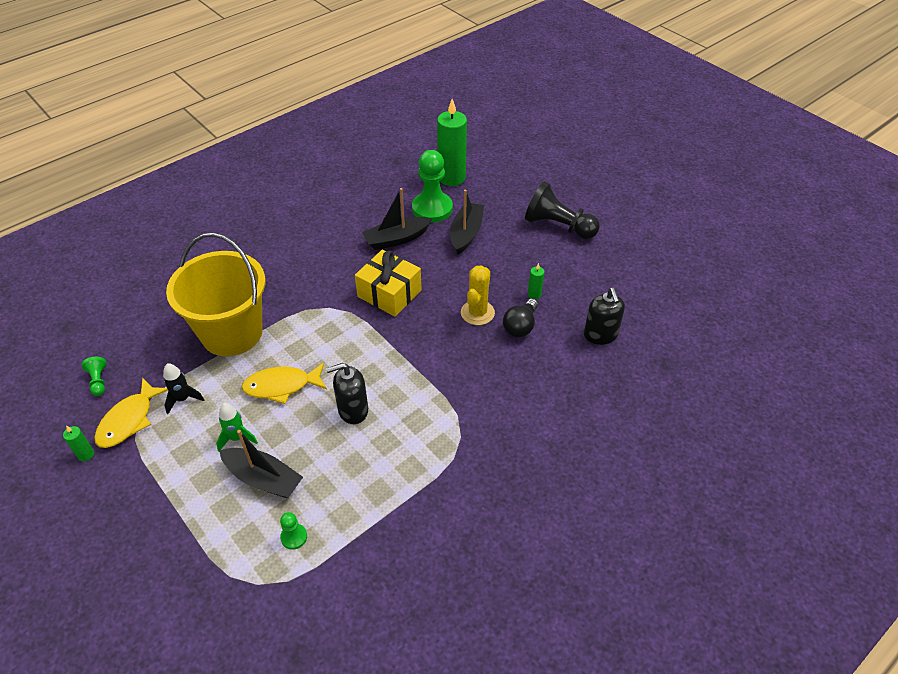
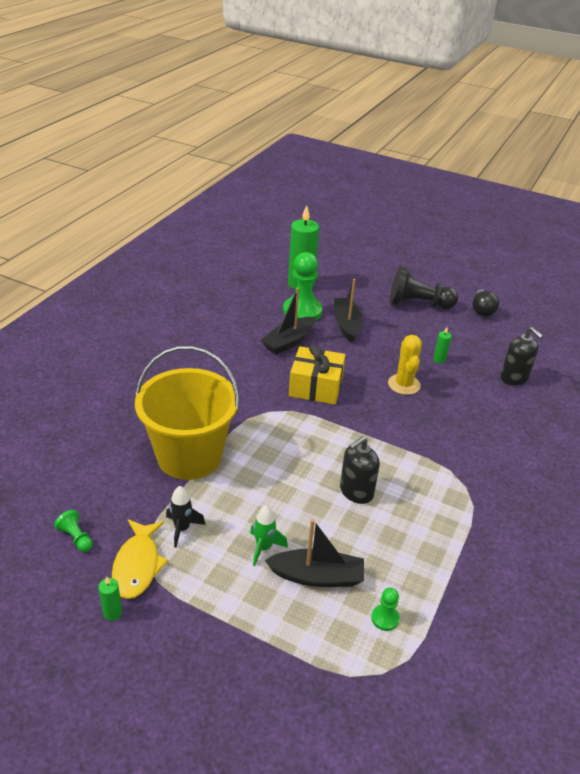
camera: 25 degrees left, 10 degrees down
yellow fish [242,363,327,404] -> none
black light bulb [503,299,538,337] -> black light bulb moved to [472,290,499,316]

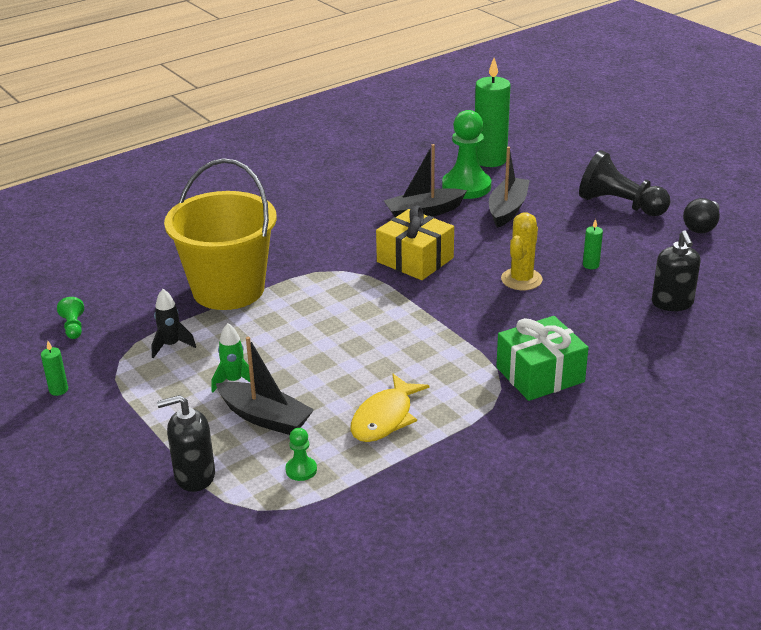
camera: 30 degrees right, 5 degrees down
yellow fish [112,519,169,599] -> yellow fish moved to [351,374,430,442]
black soap dispenser [340,436,380,504] -> black soap dispenser moved to [157,395,215,492]
none -> green gift [496,316,589,401]

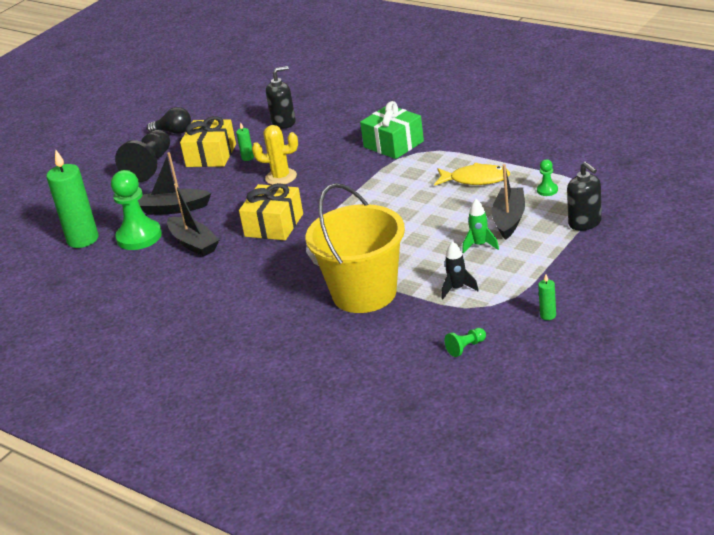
camera: 105 degrees left, 0 degrees up
none -> yellow gift [180,116,236,167]

